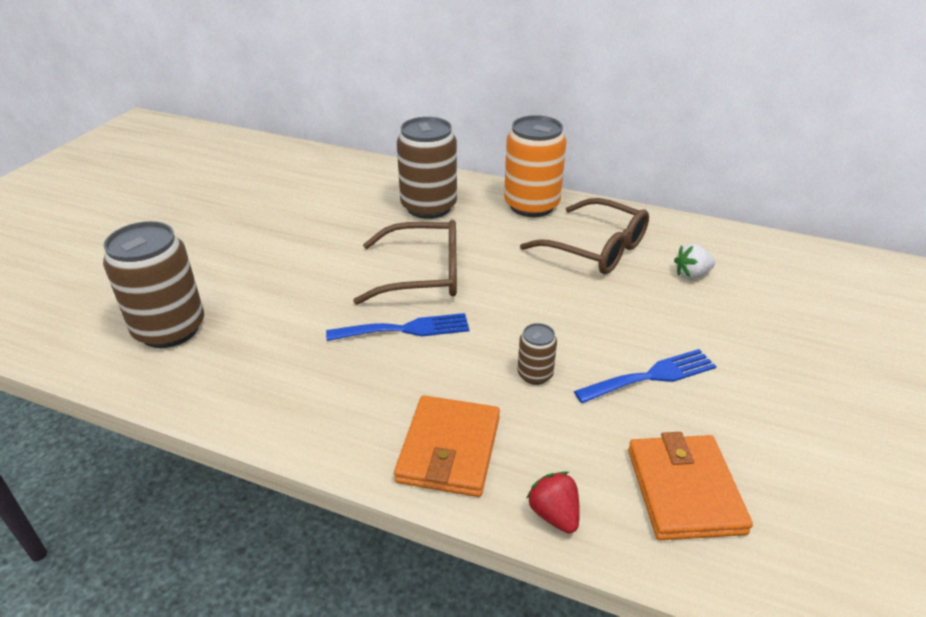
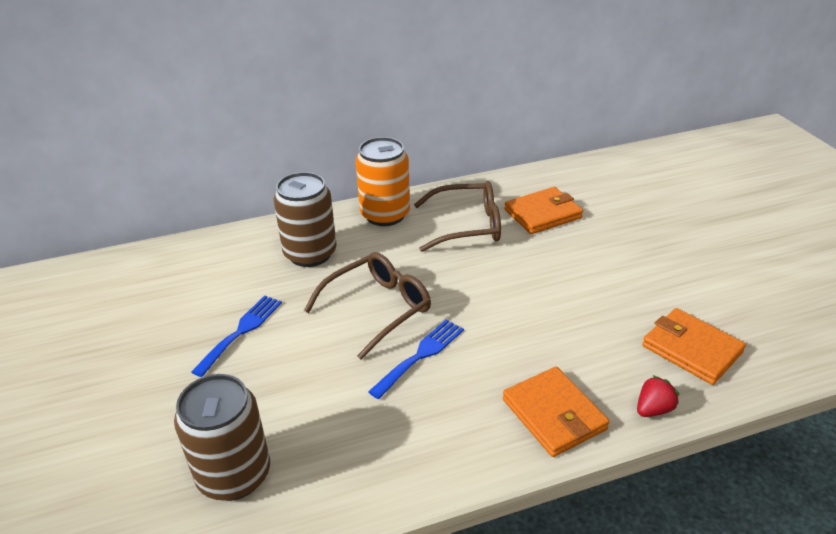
camera: 40 degrees left, 0 degrees up
brown can [518,323,557,385] -> none
red strawberry [526,472,580,533] -> red strawberry turned 120 degrees clockwise [637,375,680,417]
blue fork [574,349,717,403] -> blue fork moved to [191,295,282,377]
white strawberry [674,244,716,279] -> orange wallet [504,187,583,234]

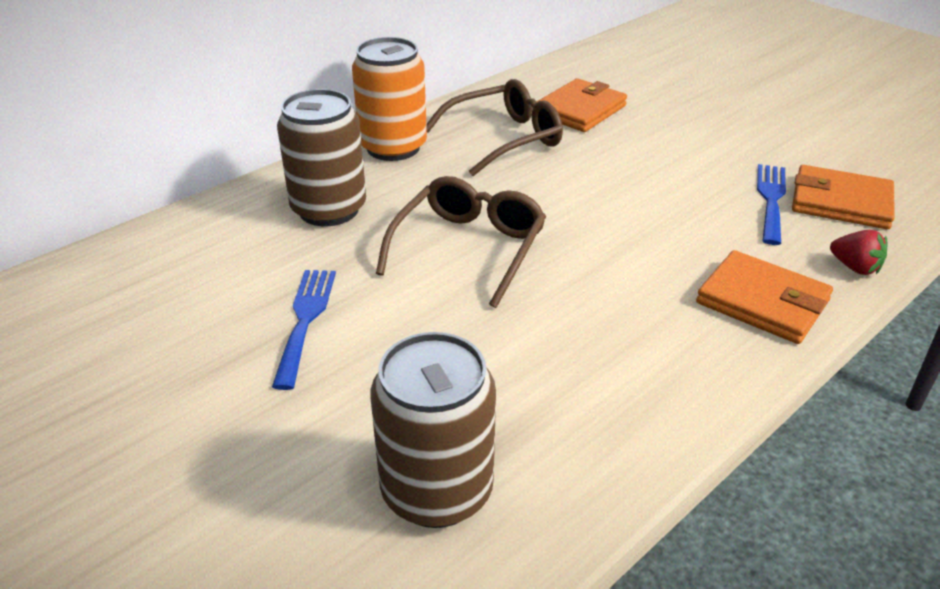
camera: 25 degrees left, 0 degrees up
blue fork [368,319,464,399] -> blue fork moved to [757,164,786,245]
red strawberry [637,375,680,417] -> red strawberry turned 105 degrees clockwise [830,230,887,275]

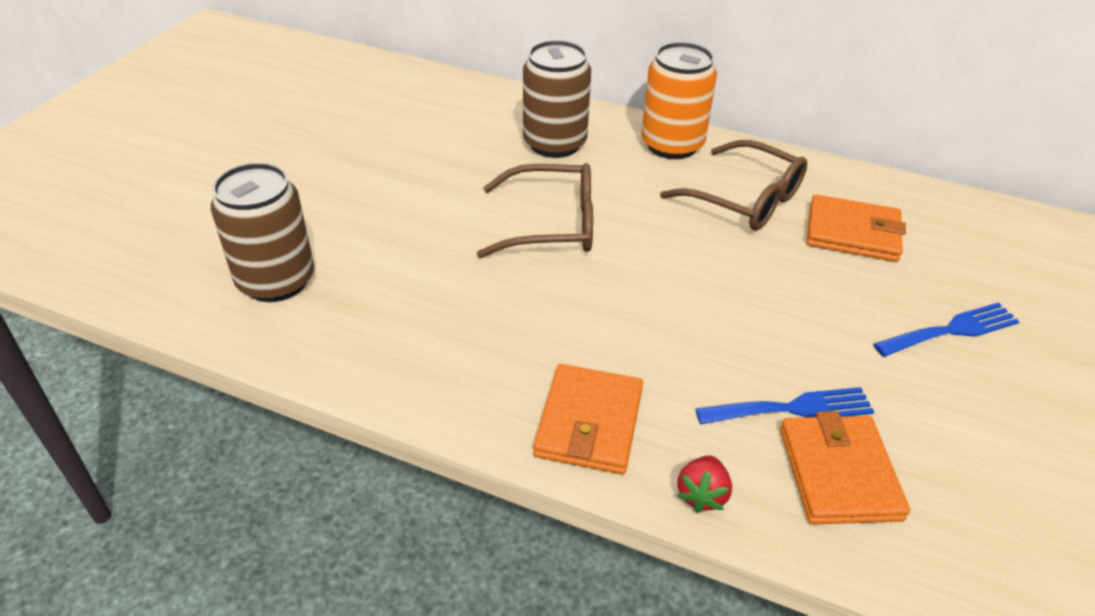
camera: 65 degrees right, 5 degrees up
blue fork [272,270,336,390] -> blue fork moved to [873,302,1020,357]

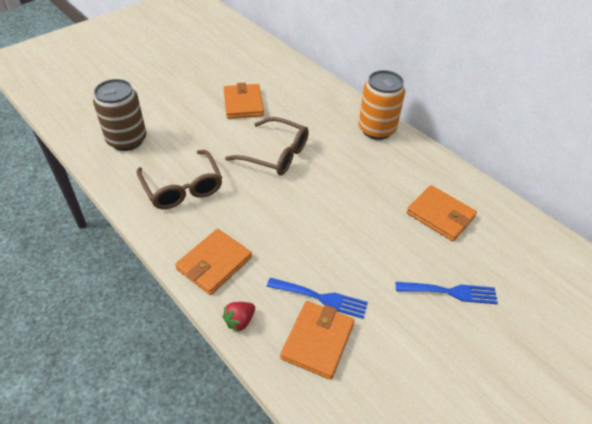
camera: 25 degrees right, 5 degrees up
brown can [523,40,591,158] -> none
brown glasses [660,140,807,231] -> brown glasses moved to [136,150,222,209]
none -> orange wallet [223,83,264,119]

